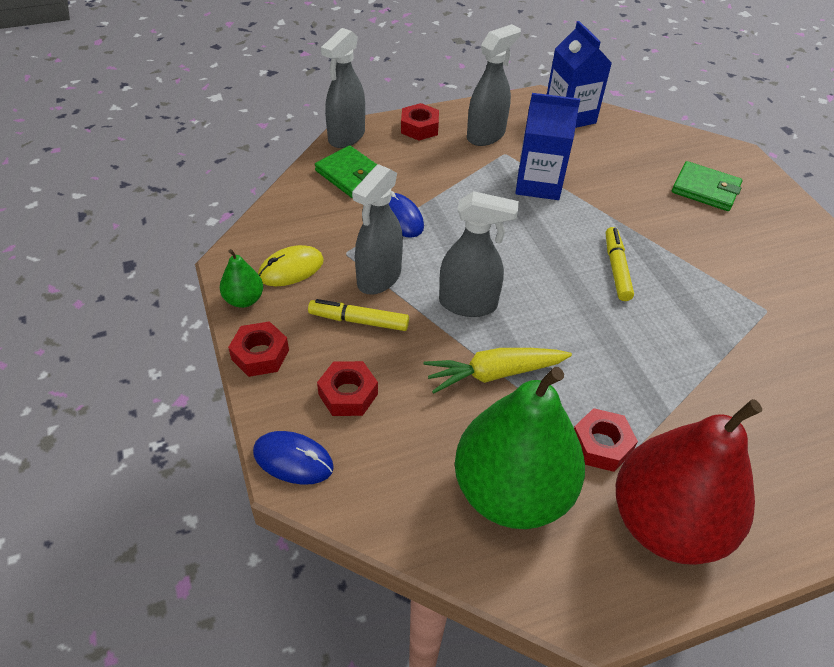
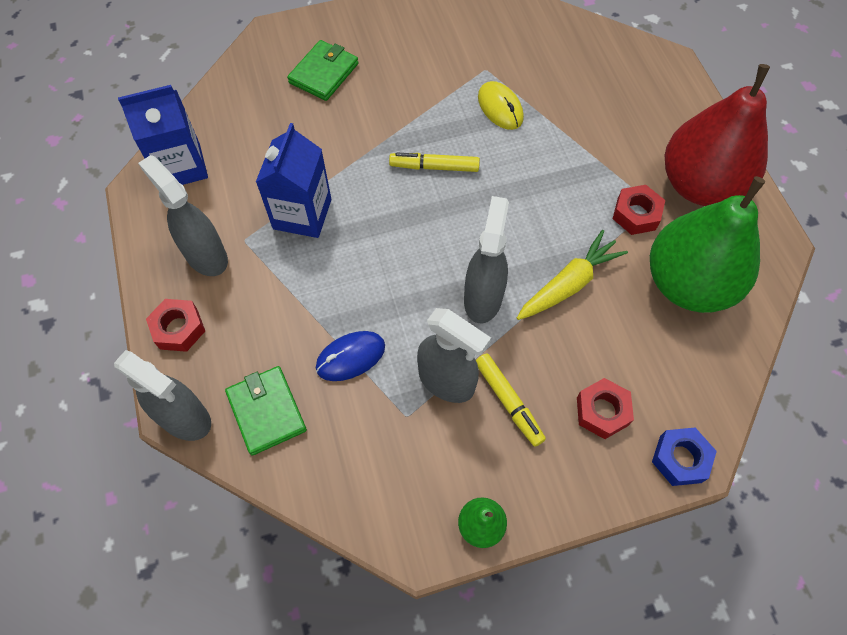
camera: 85 degrees left, 15 degrees up
red nut [228,321,289,377] -> none
blue mouse [253,431,334,485] -> blue nut [652,428,717,486]
yellow mouse [258,245,324,286] -> yellow mouse moved to [478,81,524,130]
yellow marker [308,299,409,331] -> yellow marker turned 45 degrees counterclockwise [476,353,546,447]
green wallet [315,145,377,198] -> green wallet turned 75 degrees counterclockwise [225,366,307,456]
yellow carrot [424,348,572,394] -> yellow carrot turned 120 degrees counterclockwise [517,230,628,320]

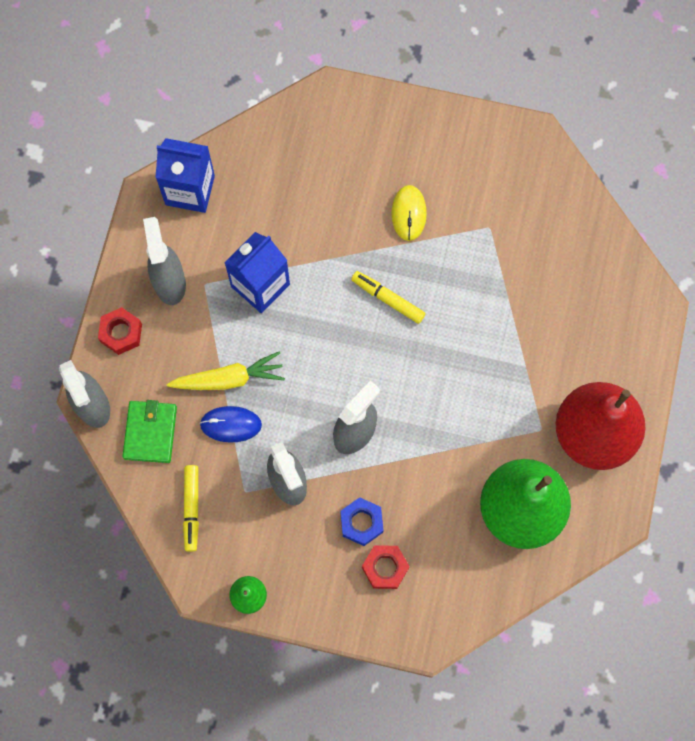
camera: 30 degrees right, 10 degrees up
green wallet [287,40,358,101] -> none
yellow marker [476,353,546,447] -> yellow marker moved to [183,465,199,552]
yellow mouse [478,81,524,130] -> yellow mouse moved to [391,185,427,241]
yellow carrot [517,230,628,320] -> yellow carrot moved to [167,351,285,390]
red nut [613,185,665,235] -> none
blue nut [652,428,717,486] -> blue nut moved to [341,497,383,546]

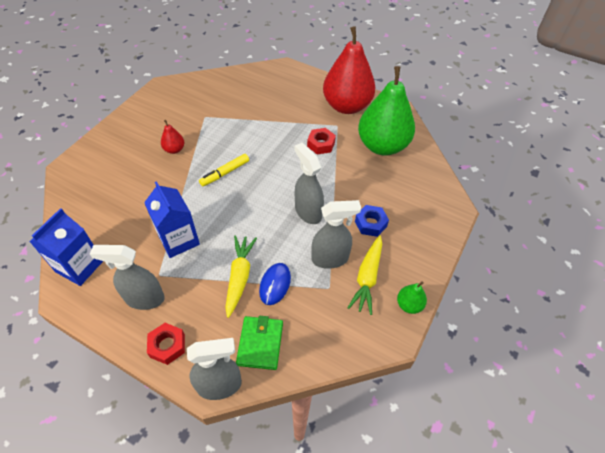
camera: 75 degrees left, 20 degrees down
green wallet [122,400,177,463] -> green wallet turned 75 degrees clockwise [236,316,283,370]
yellow marker [183,465,199,552] -> none
red nut [362,545,410,589] -> red nut moved to [307,128,336,154]
yellow mouse [391,185,427,241] -> red pear [161,120,184,154]
none -> yellow carrot [347,235,382,315]

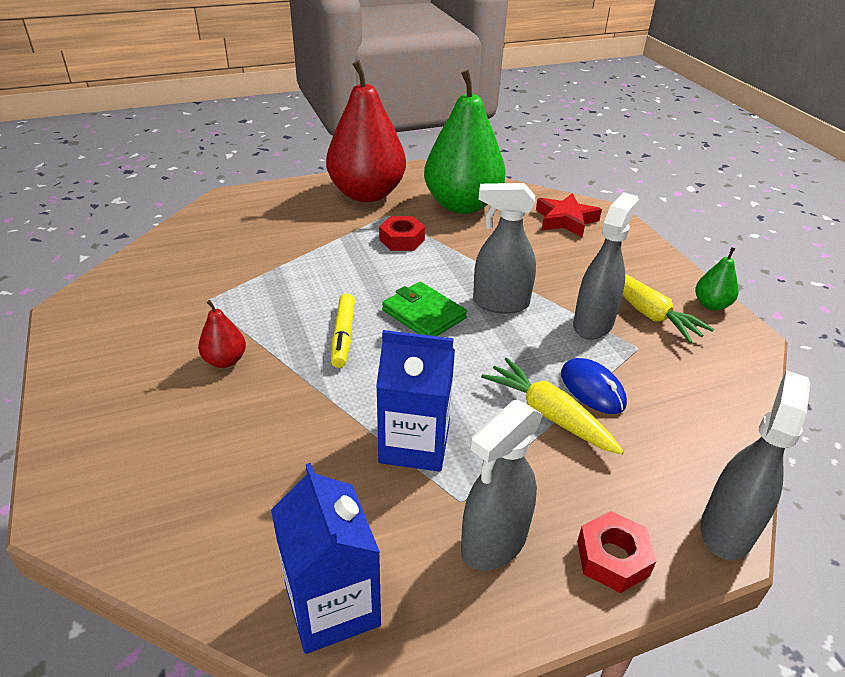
camera: 50 degrees left, 15 degrees down
green wallet [236,316,283,370] -> green wallet moved to [382,282,467,336]
blue nut [355,205,389,237] -> none
none -> red star [536,193,602,237]

